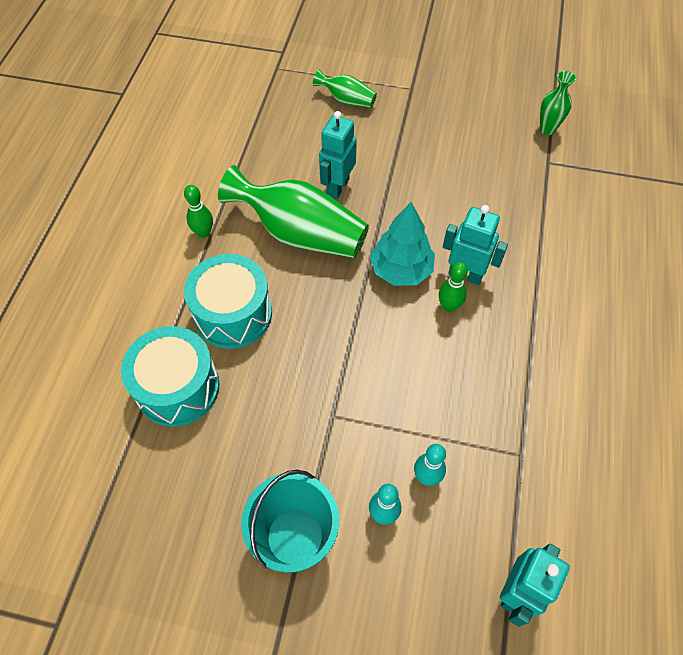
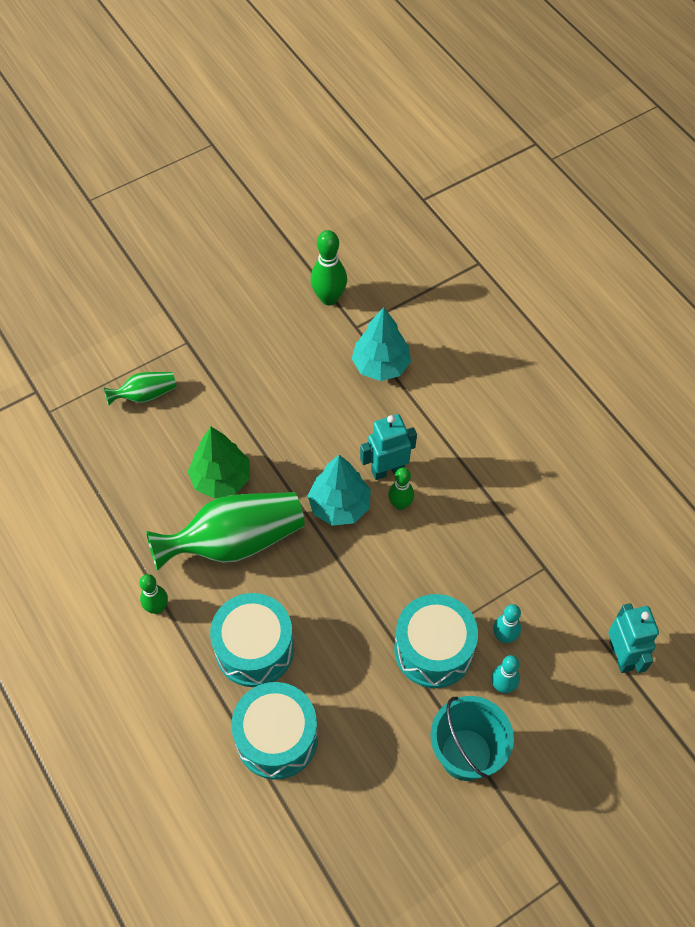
camera: 45 degrees left, 0 degrees up
turquoise robot [319,111,357,200] -> green tree [188,427,250,499]
green vase [540,71,576,135] -> green bowling pin [311,230,347,305]
none -> turquoise tree [352,307,411,381]
none -> turquoise drum [394,594,478,688]

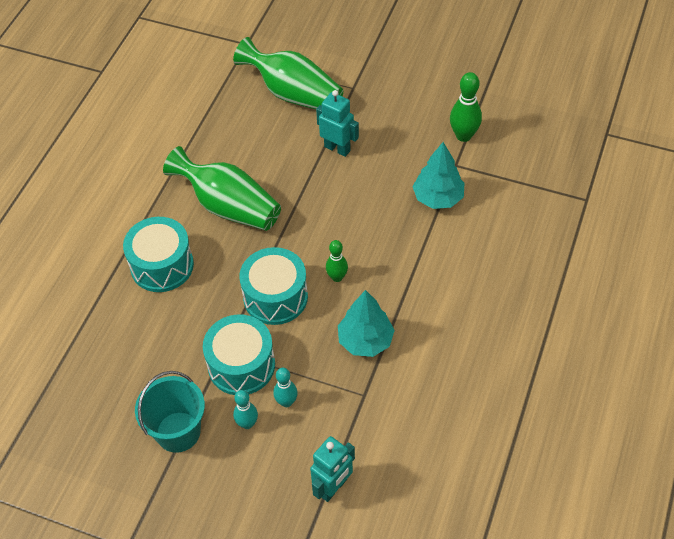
camera: 55 degrees right, 5 degrees down
green vase [104,372,176,406] -> green vase [233,37,343,109], size x2.02
green bowling pin [139,574,168,614] -> none
green tree [188,427,250,499] -> none
turquoise drum [231,682,318,779] -> turquoise drum moved to [239,247,308,325]
turquoise tree [307,455,371,526] -> turquoise tree moved to [338,290,395,357]
turquoise robot [360,414,417,480] -> turquoise robot moved to [316,90,359,157]

